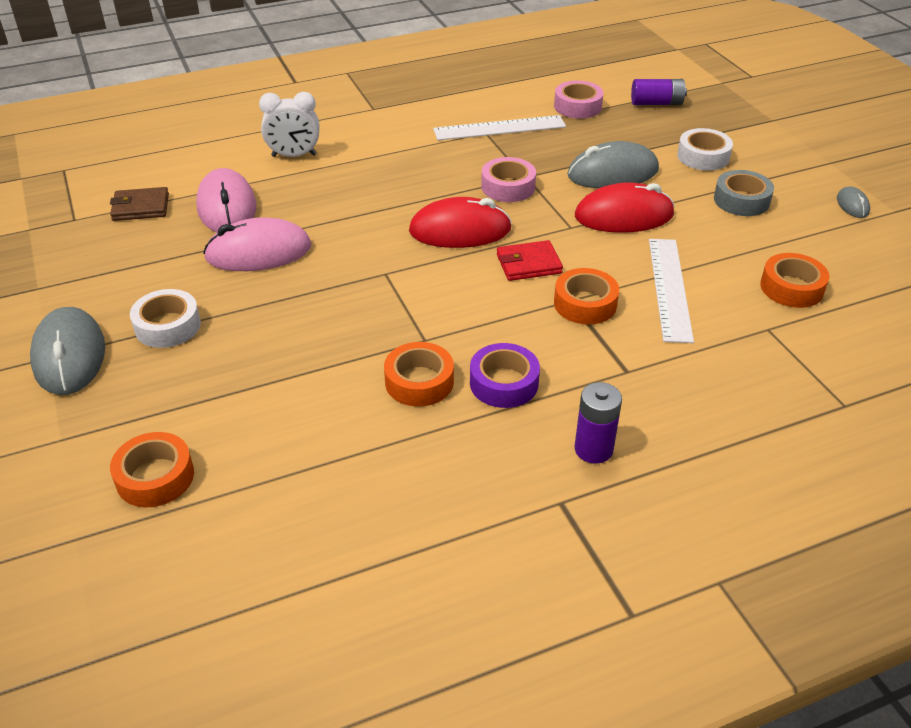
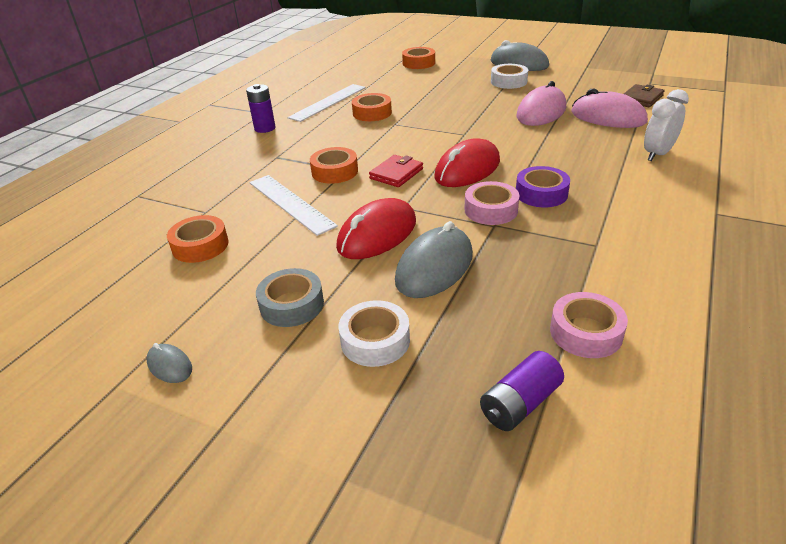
camera: 140 degrees right, 5 degrees down
white ruler [433,115,566,140] -> white ruler moved to [287,84,366,122]
purple tape [470,343,540,408] -> purple tape moved to [516,166,570,207]

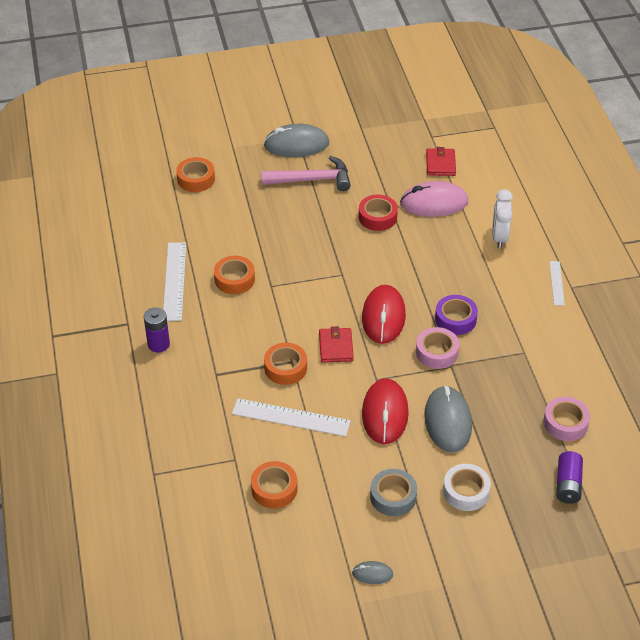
camera: 40 degrees left, 10 degrees up
white tape [491,64,528,89] -> pink hammer [261,156,351,191]
pink mouse [517,81,566,126] -> red tape [359,195,398,231]
brown wallet [624,84,665,107] -> red wallet [426,147,456,176]
none -> white ruler [549,261,565,306]

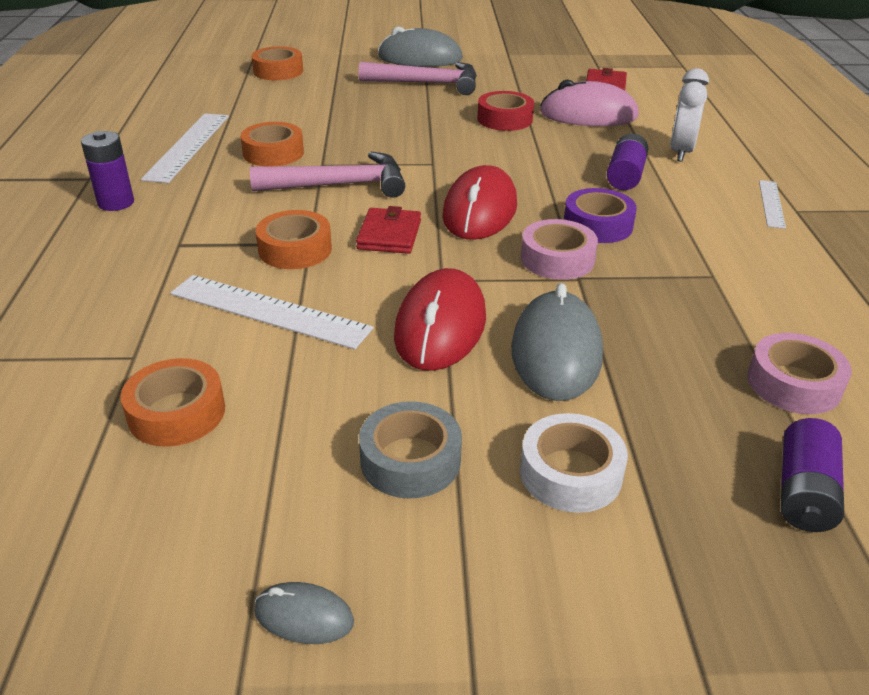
camera: 10 degrees right, 10 degrees down
none -> pink hammer [250,152,405,198]
none -> purple battery [607,133,648,190]

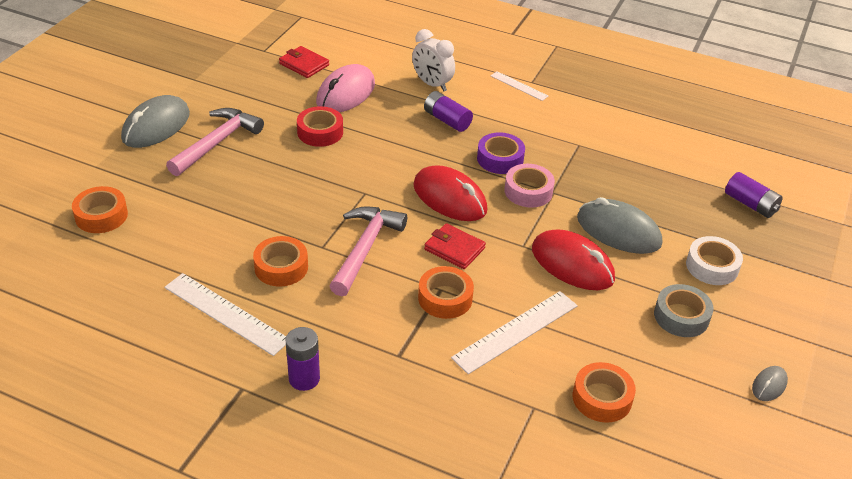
camera: 65 degrees left, 5 degrees up
pink tape [748,333,852,414] -> none

